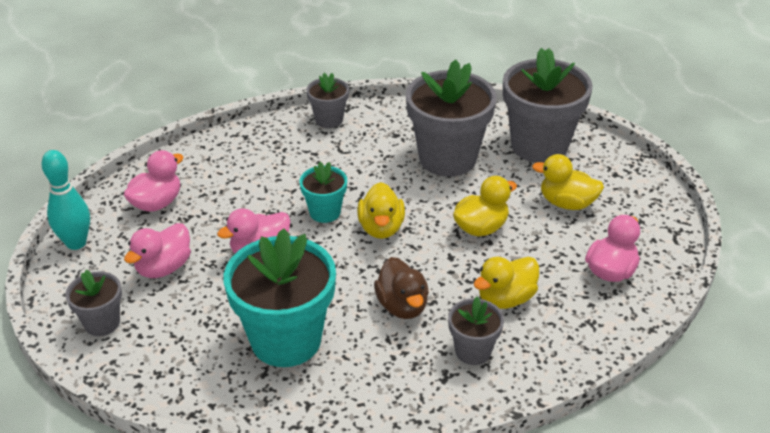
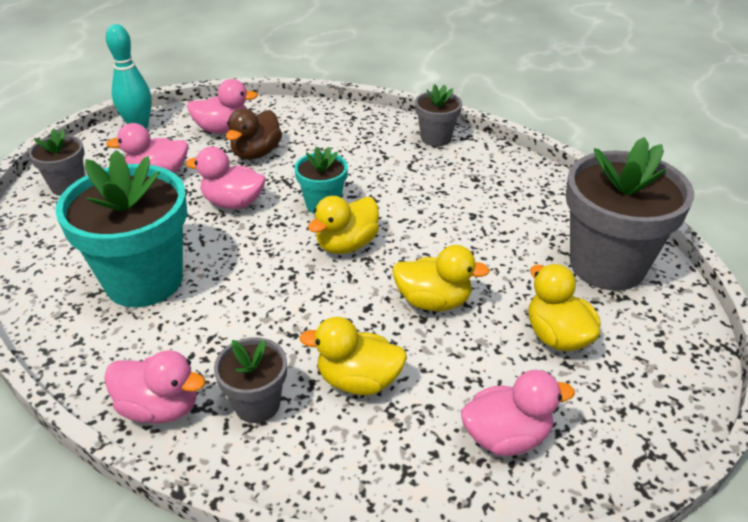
camera: 45 degrees right, 0 degrees up
brown duck [374,257,429,319] -> brown duck moved to [226,109,282,160]
grey flower pot [406,60,496,177] -> none
none -> pink duck [104,350,206,424]

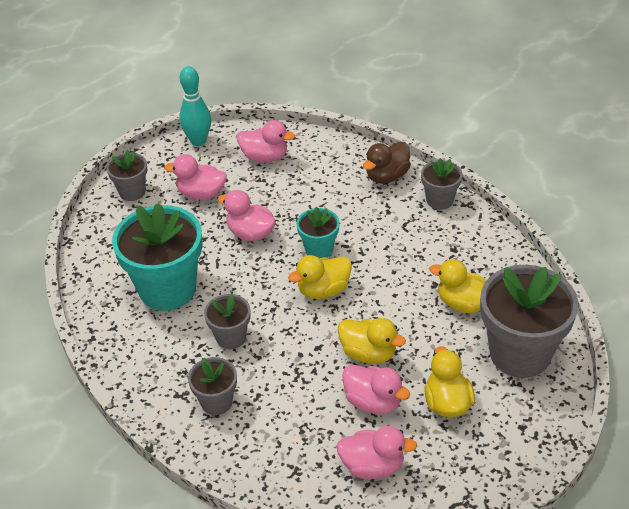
camera: 20 degrees right, 5 degrees up
pink duck [104,350,206,424] -> pink duck moved to [342,365,410,414]
brown duck [226,109,282,160] -> brown duck moved to [363,142,411,184]
yellow duck [299,317,407,395] -> yellow duck moved to [429,259,486,313]
none -> grey flower pot [204,294,250,349]

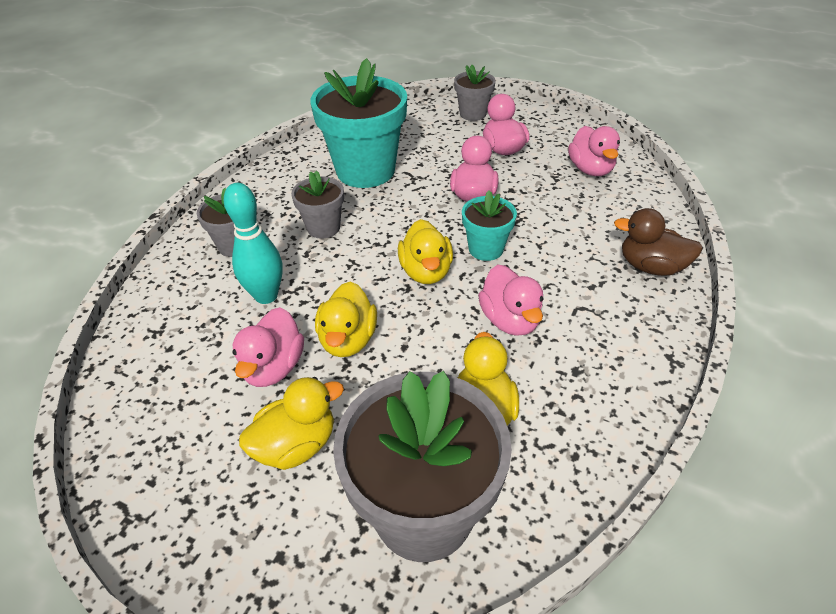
camera: 65 degrees right, 0 degrees up
turquoise bowling pin [179,66,211,146] -> turquoise bowling pin moved to [224,183,283,304]
yellow duck [288,255,352,299] -> yellow duck turned 135 degrees counterclockwise [398,219,453,284]
pink duck [336,426,417,479] -> pink duck moved to [478,265,544,336]
grey flower pot [421,158,463,210] -> none

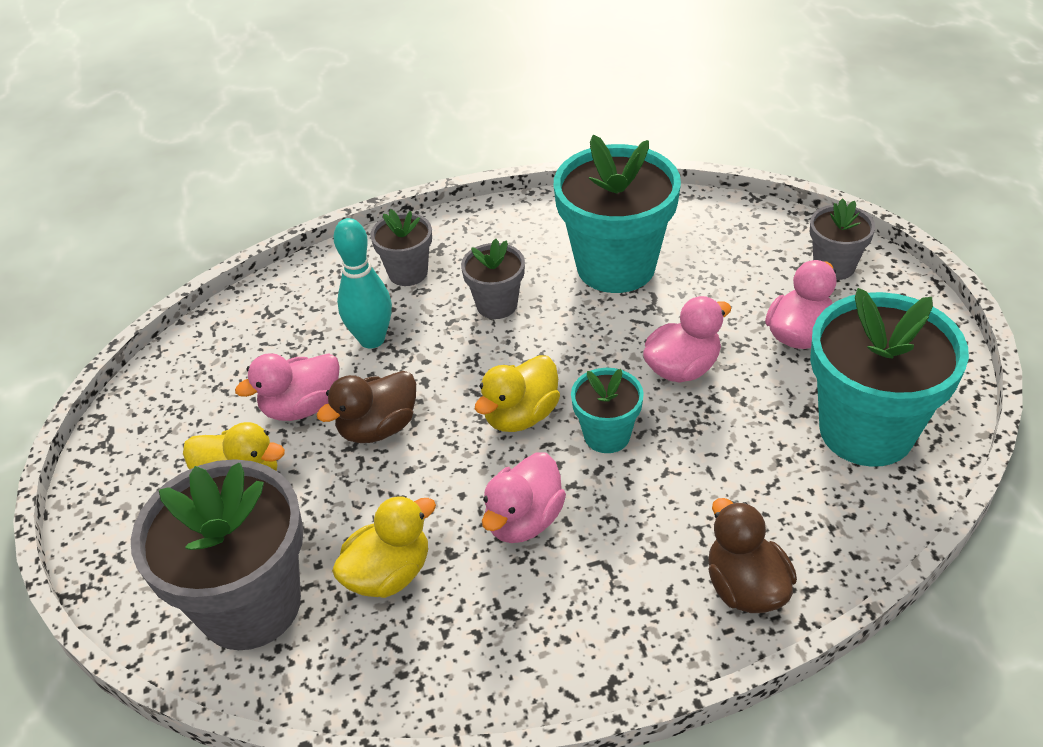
camera: 50 degrees right, 0 degrees up
yellow duck [315,281,377,357] -> brown duck [317,371,416,443]
pink duck [568,126,620,176] -> turquoise flower pot [810,288,969,467]

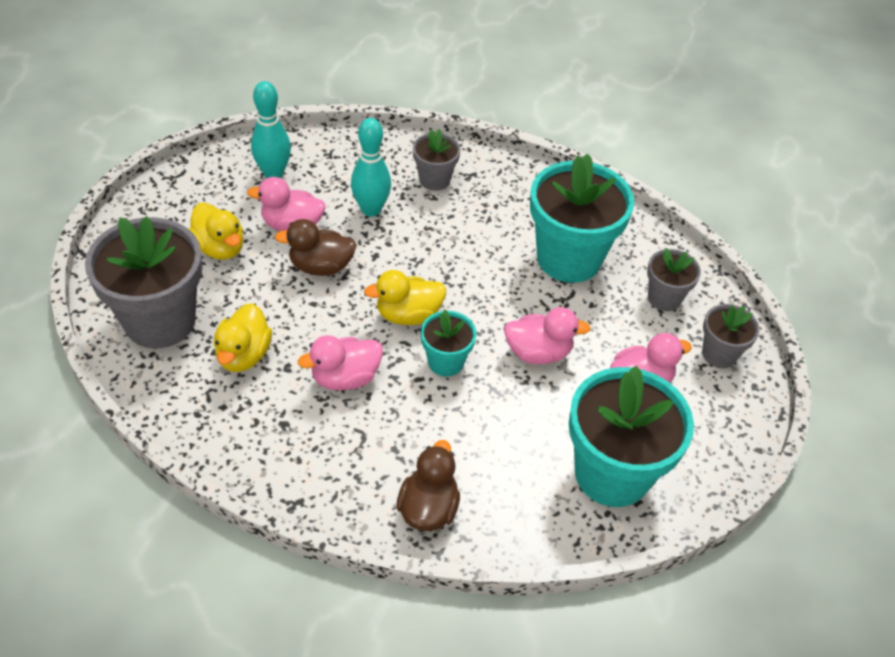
camera: 30 degrees right, 5 degrees up
yellow duck [332,495,436,598] -> yellow duck turned 105 degrees clockwise [214,303,272,372]
grey flower pot [461,239,525,319] -> grey flower pot moved to [647,248,701,311]
none -> turquoise bowling pin [251,81,291,178]

